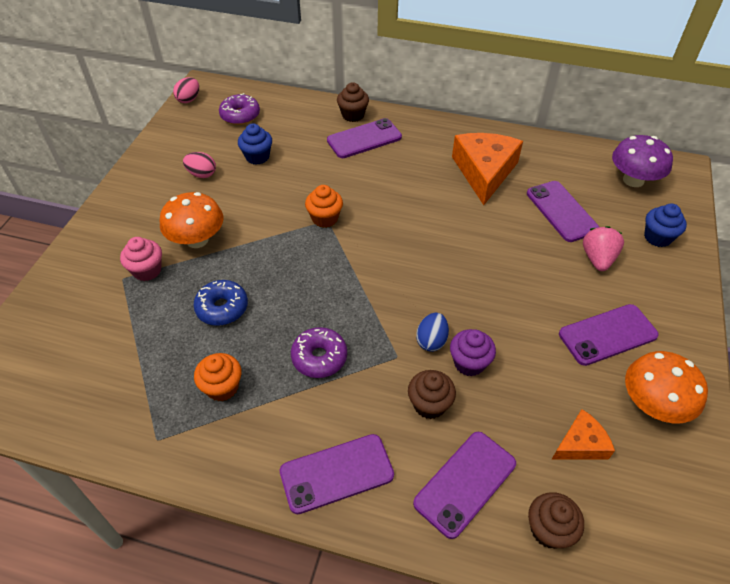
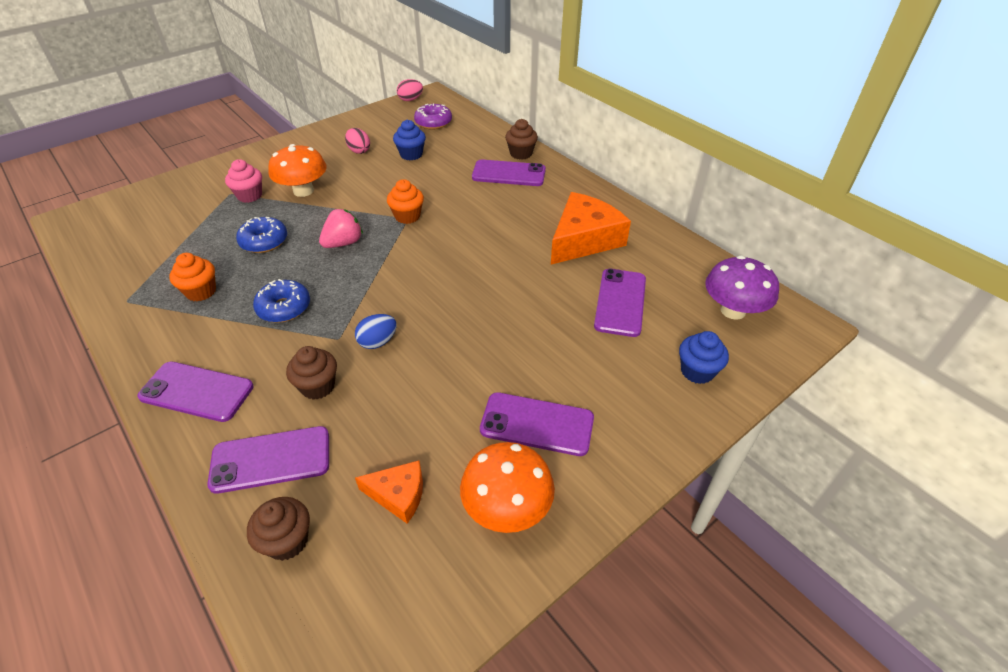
camera: 35 degrees right, 5 degrees down
purple donut [291,327,347,378] -> blue donut [253,279,310,323]
purple cupcake [450,329,496,376] -> none
pink strawberry [583,226,624,271] -> pink strawberry moved to [319,209,363,248]

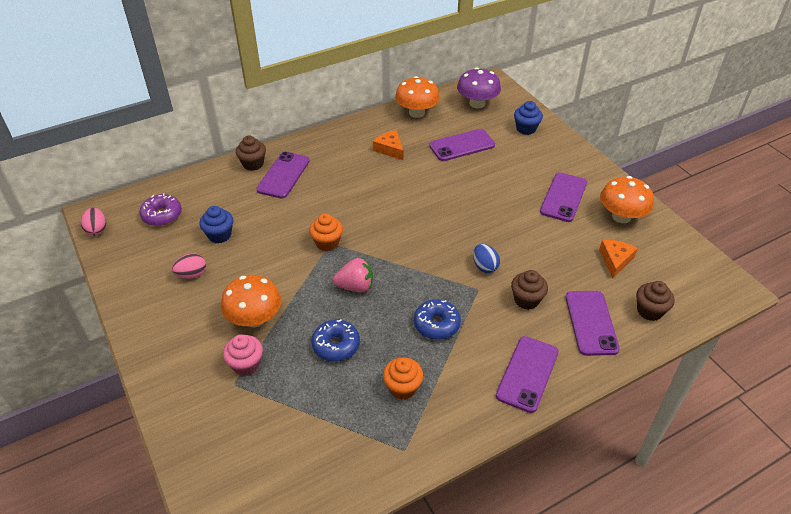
camera: 80 degrees left, 0 degrees up
pink strawberry [319,209,363,248] -> pink strawberry turned 120 degrees clockwise [333,258,373,292]
orange cheese [551,192,631,265] -> orange cheese [373,130,403,160], size x0.53
purple phone [594,269,646,337] -> purple phone turned 45 degrees counterclockwise [429,129,495,161]
none -> orange mushroom [395,76,440,118]

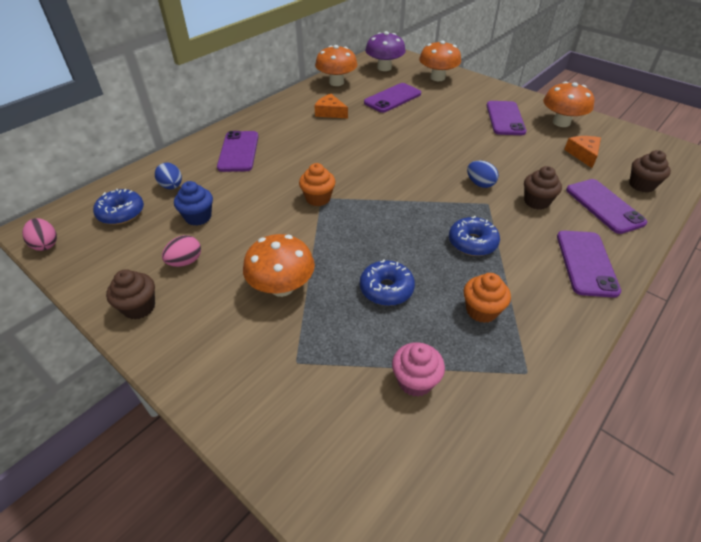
camera: 20 degrees left, 0 degrees up
purple donut [139,194,182,226] -> blue donut [93,189,144,225]
pink cupcake [223,334,263,376] -> pink cupcake moved to [392,342,445,397]
brown cupcake [236,136,266,171] -> brown cupcake moved to [106,269,155,319]
pink strawberry [333,258,373,292] -> none
blue cupcake [514,101,543,135] -> orange mushroom [419,40,461,81]
none -> blue egg [155,162,182,189]

